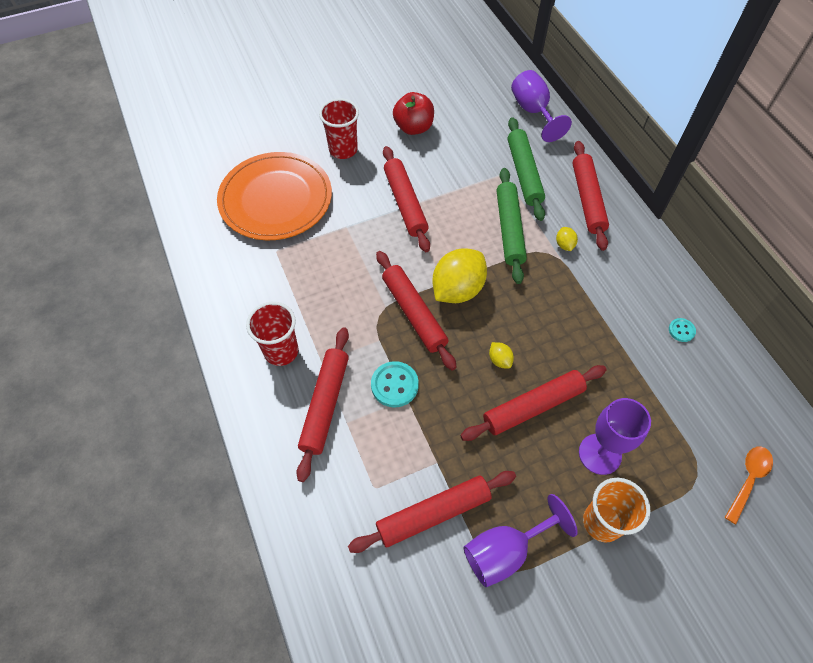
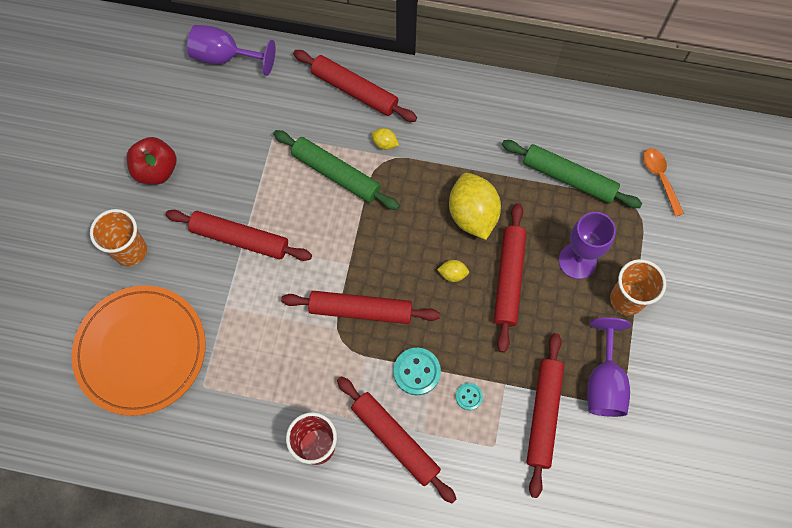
camera: 55 degrees left, 10 degrees up
red cup [319,98,359,159] -> orange cup [90,209,147,266]
yellow lemon [432,248,487,303] -> yellow lemon moved to [449,173,501,240]
green rolling pin [508,117,545,221] -> green rolling pin moved to [502,140,642,208]
turquoise button [669,318,696,342] -> turquoise button moved to [456,383,483,410]

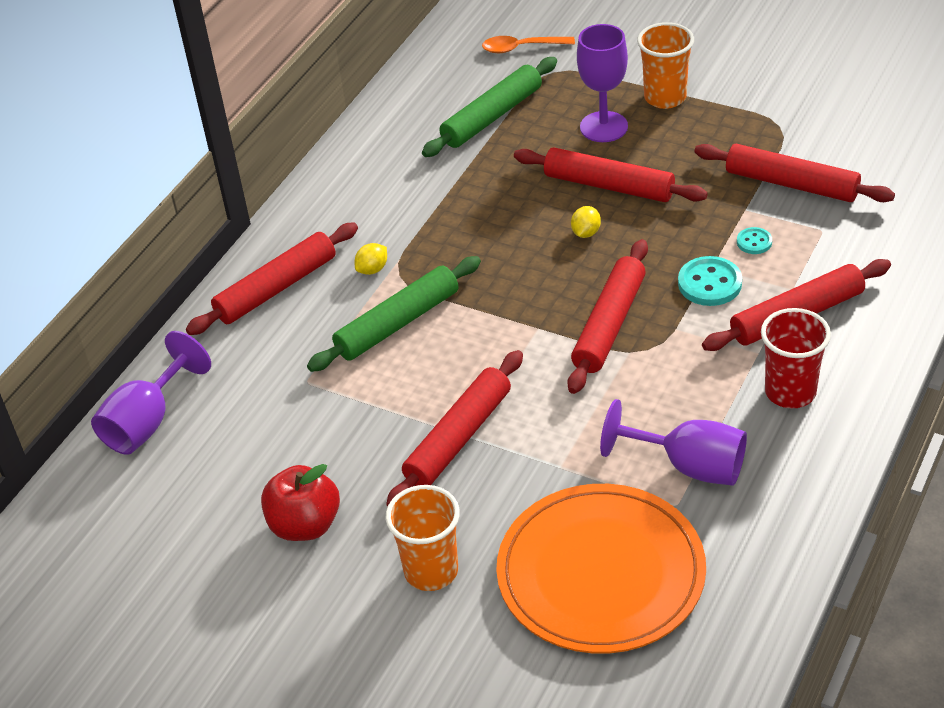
camera: 70 degrees left, 25 degrees down
yellow lemon [449,173,501,240] -> none
purple goblet [587,317,631,417] -> purple goblet moved to [600,399,747,486]

